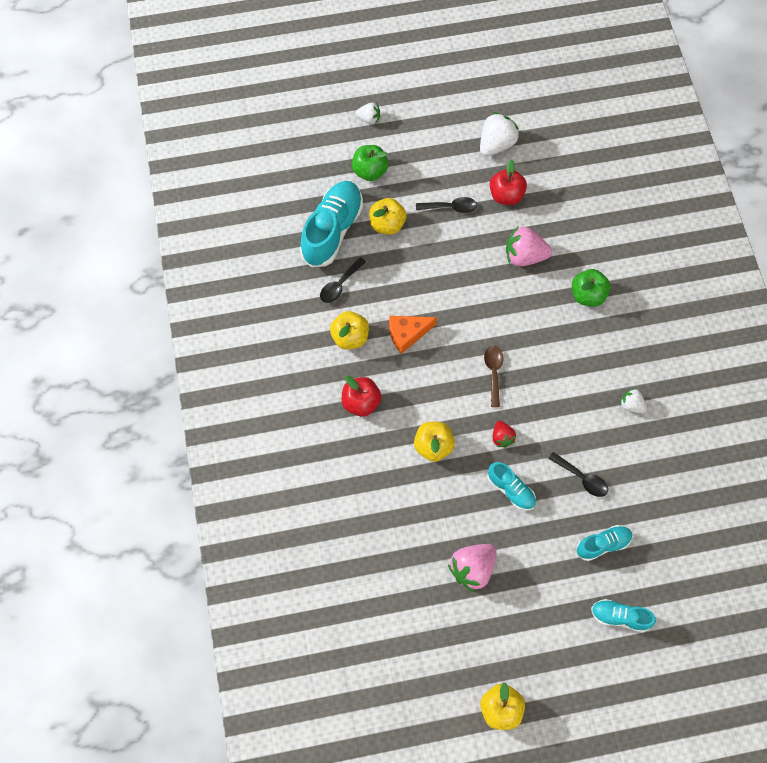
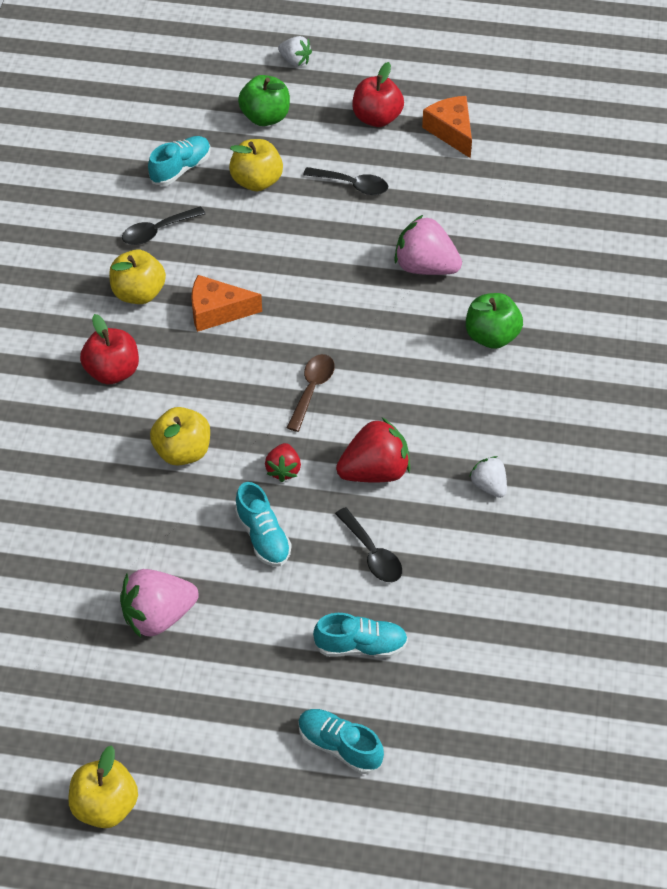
camera: 20 degrees right, 15 degrees down
turquoise shoe [300,181,363,267] -> turquoise shoe [148,136,211,186], size x0.54
white strawberry [480,112,519,156] -> orange cheese [422,96,472,158]
red apple [490,159,527,205] -> red apple moved to [352,62,404,127]
none -> red strawberry [336,417,410,482]

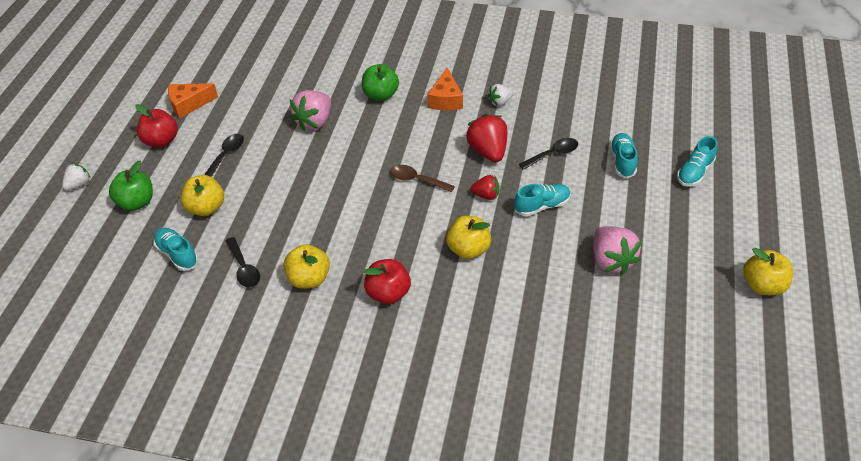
camera: 85 degrees left, 5 degrees down
orange cheese [191,275,262,332] -> orange cheese moved to [427,68,463,110]

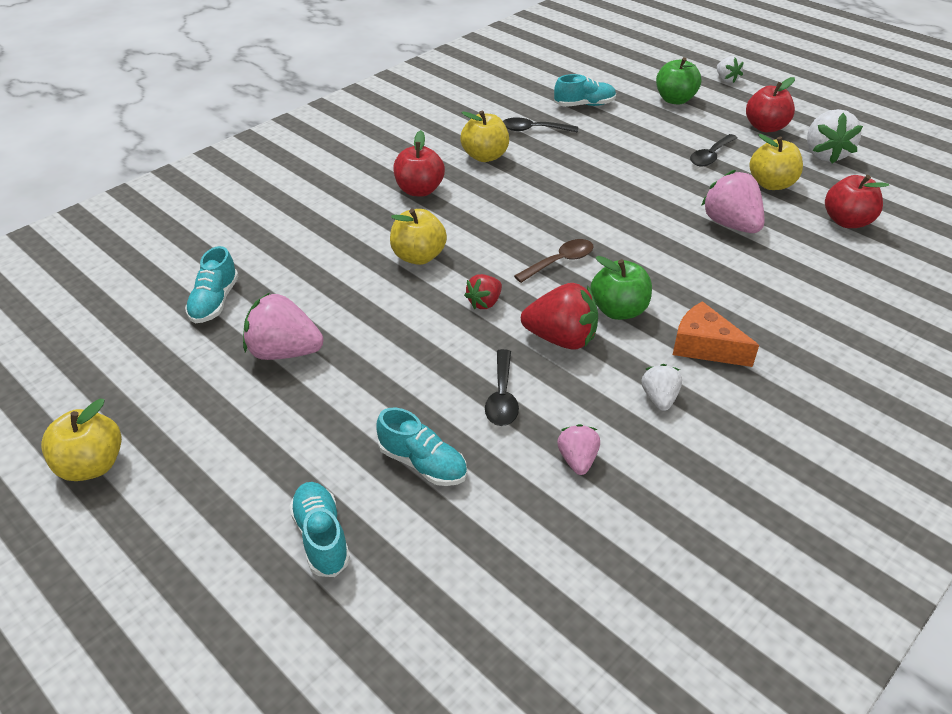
camera: 120 degrees right, 5 degrees down
orange cheese [168,83,218,119] -> white strawberry [807,109,863,164]
yellow apple [181,175,224,216] -> yellow apple moved to [749,134,803,190]
black spoon [204,134,244,177] -> black spoon turned 75 degrees clockwise [690,134,737,166]
green apple [362,64,399,101] -> green apple moved to [590,256,652,320]
turquoise shoe [514,184,571,216] -> turquoise shoe moved to [185,246,239,323]
none -> pink strawberry [557,424,600,475]
none -> red apple [825,175,889,228]

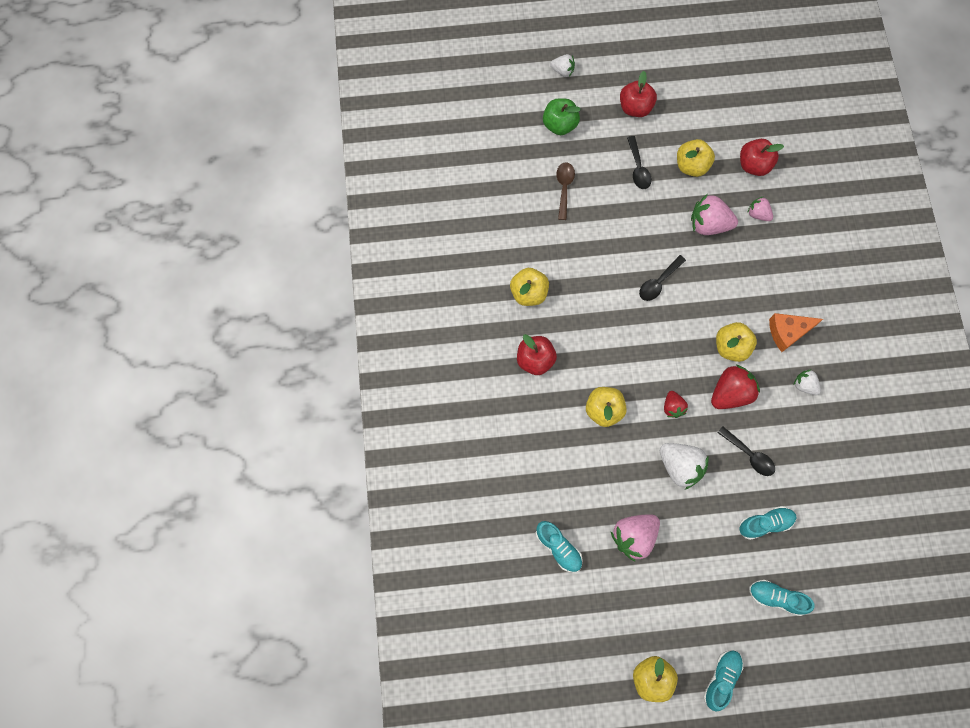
camera: 50 degrees left, 30 degrees up
black spoon [503,117,578,133] -> black spoon moved to [639,255,686,301]
brown spoon [514,239,594,283] -> brown spoon moved to [556,162,575,220]
turquoise shoe [554,74,616,107] -> turquoise shoe moved to [703,650,743,712]
pink strawberry [557,424,600,475] -> pink strawberry moved to [747,196,773,221]
green apple [590,256,652,320] -> yellow apple [716,322,757,362]
white strawberry [807,109,863,164] -> white strawberry moved to [660,443,709,489]

